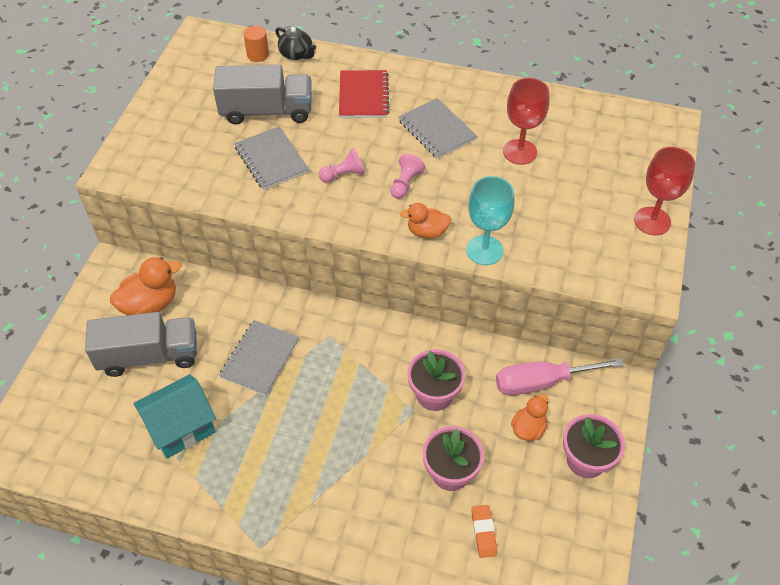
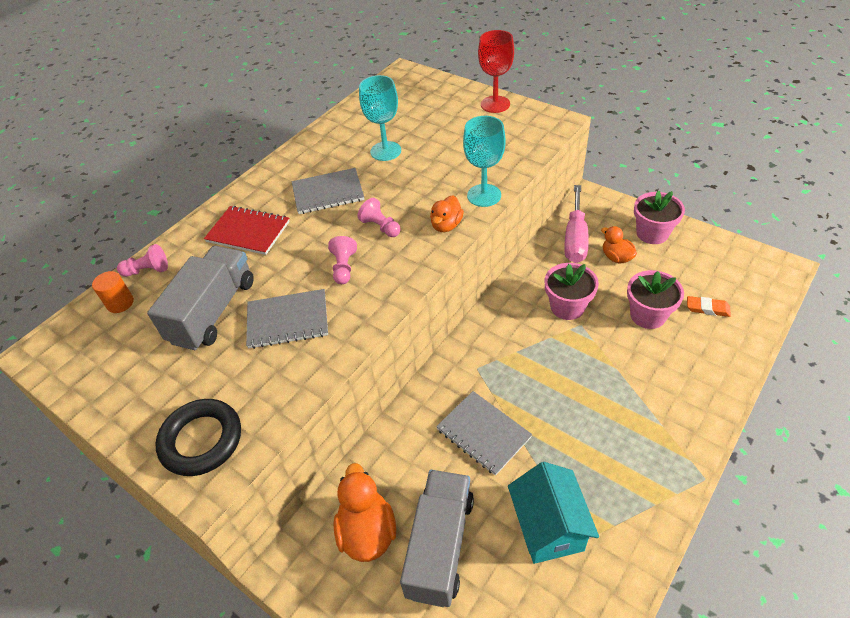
camera: 65 degrees left, 5 degrees down
black teapot [275,27,316,60] -> pink pawn [117,244,168,277]
red goblet [503,78,549,165] -> turquoise goblet [359,75,401,161]
none -> black ring [155,399,241,476]

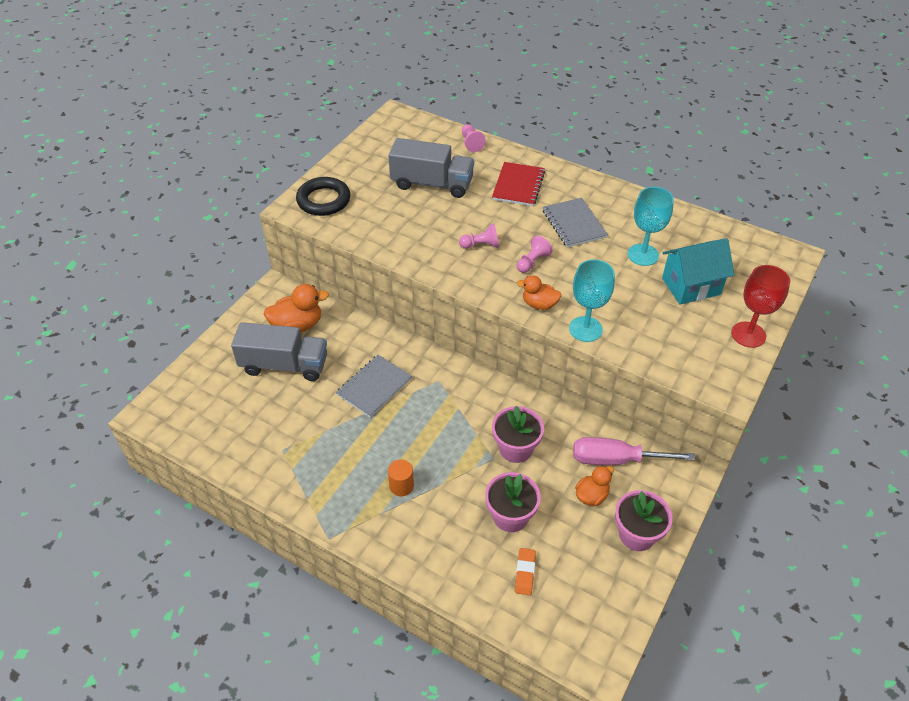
camera: 80 degrees right, 0 degrees up
orange cylinder [92,271,134,313] -> orange cylinder moved to [388,460,414,496]
grey notebook [246,289,328,349] -> none
turquoise house [508,462,599,564] -> turquoise house moved to [662,238,734,305]

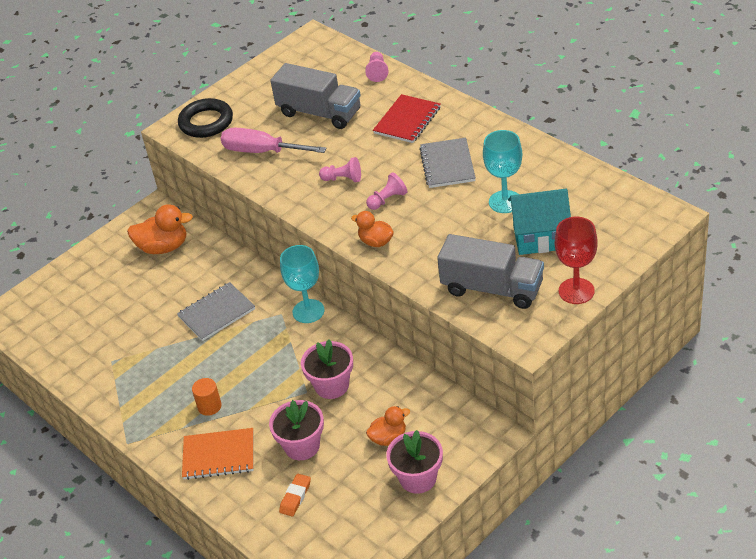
camera: 20 degrees right, 5 degrees down
grey truck [231,322,327,381] -> grey truck moved to [437,234,544,309]
turquoise goblet [569,259,615,342] -> turquoise goblet moved to [280,245,325,323]
pink screwdriver [573,437,695,465] -> pink screwdriver moved to [221,128,327,153]
none -> orange notebook [182,428,253,480]

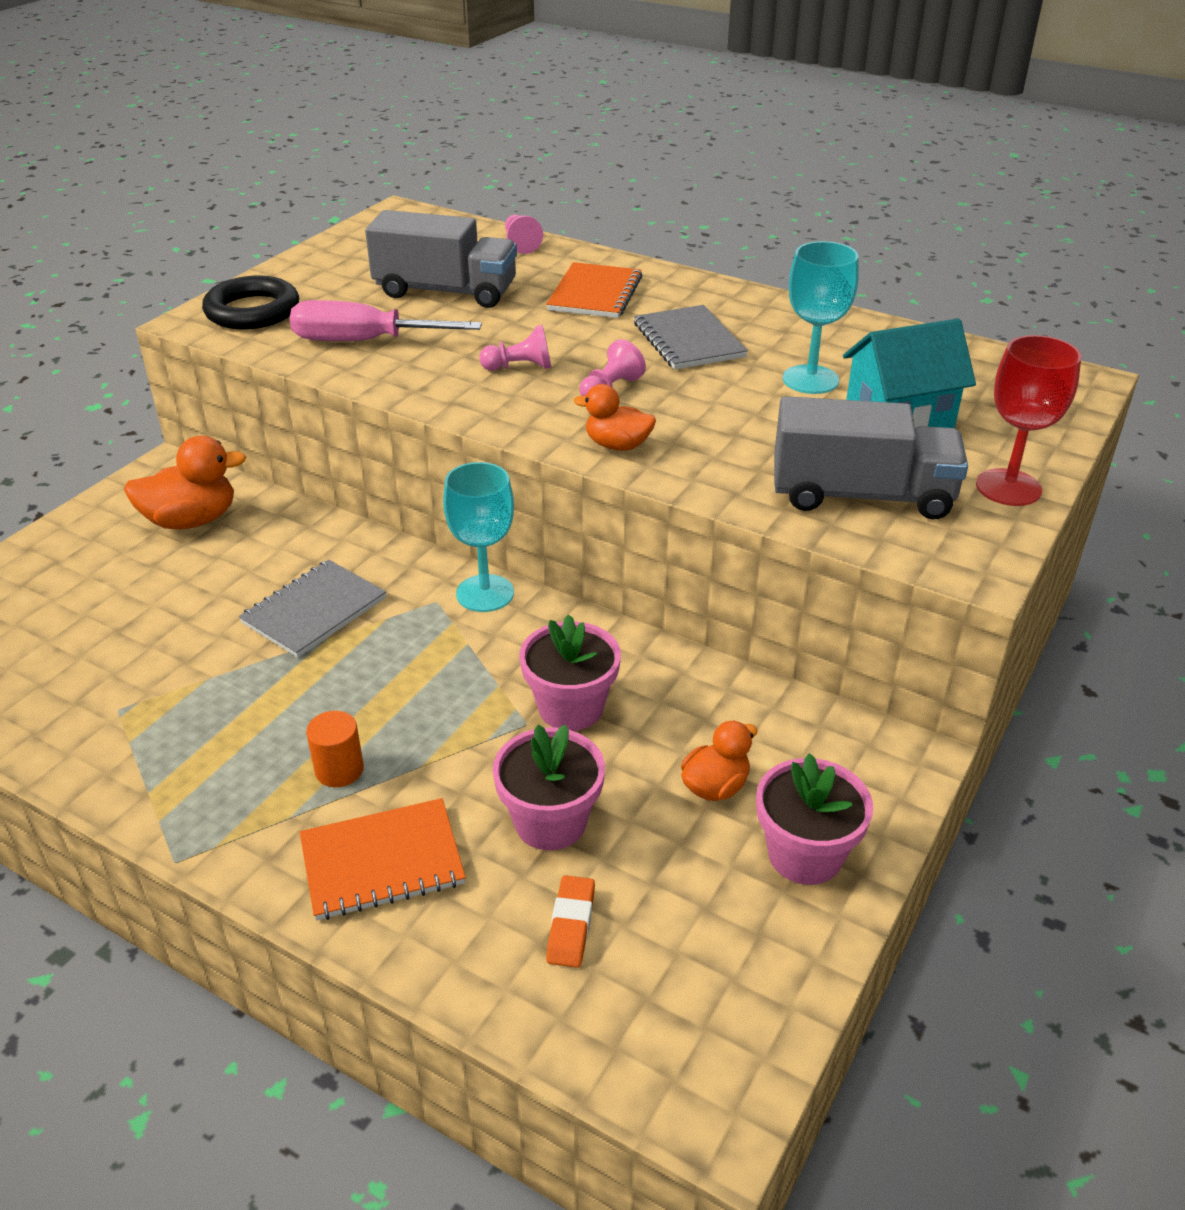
camera: 20 degrees left, 5 degrees down
red notebook [373,94,441,143] -> orange notebook [546,262,642,318]

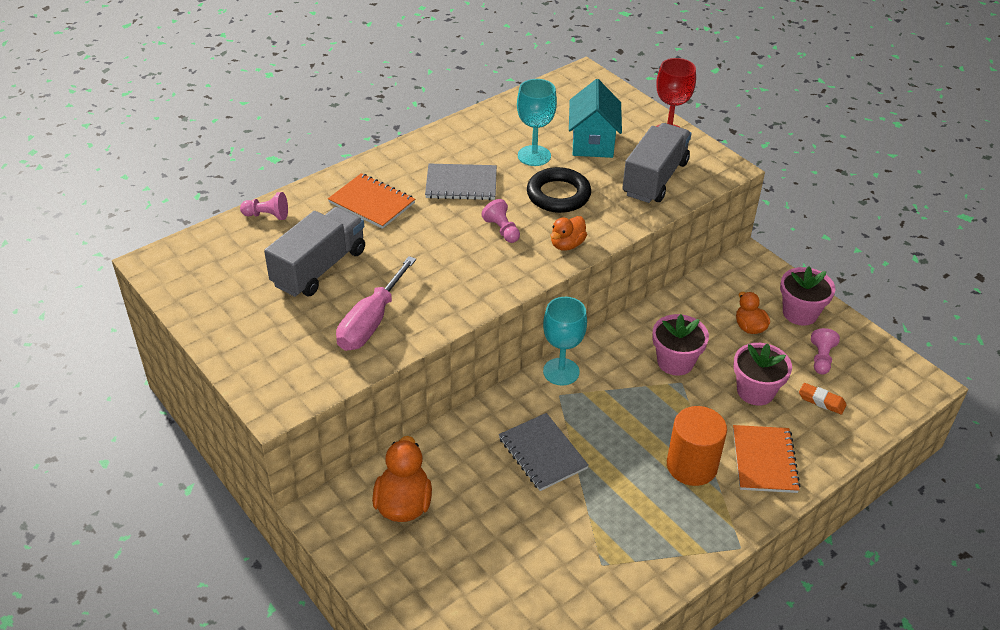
camera: 70 degrees left, 5 degrees up
black ring [202,276,299,329] -> black ring moved to [527,167,591,213]
orange cylinder [306,711,364,787] -> orange cylinder [667,406,727,486], size x1.82
pink pawn [479,325,552,371] -> pink pawn moved to [811,328,840,374]

